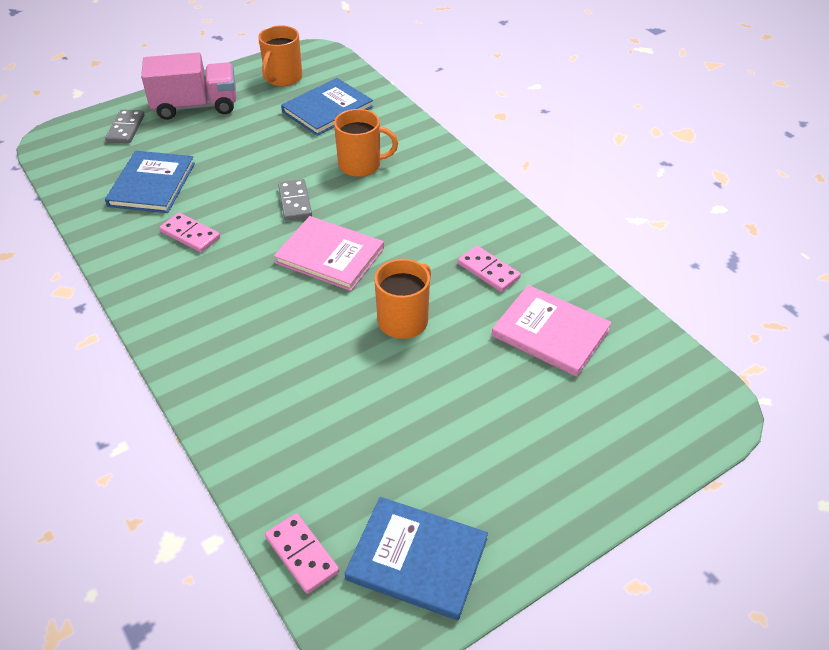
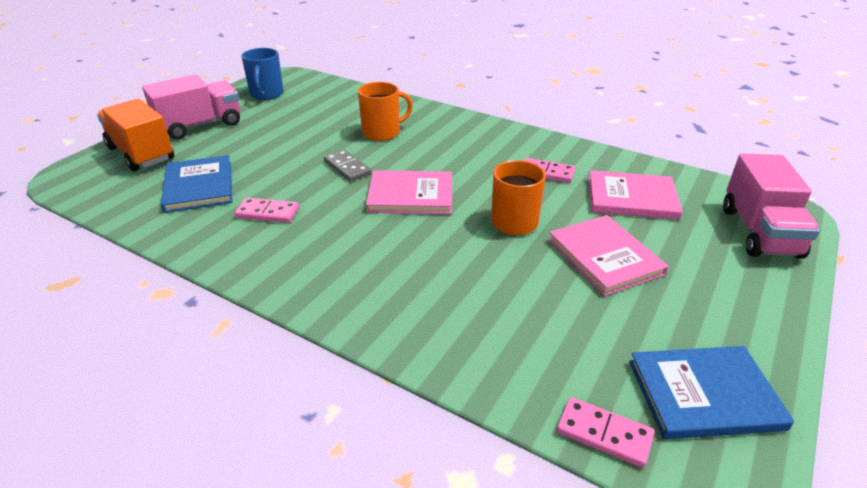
camera: 25 degrees left, 10 degrees down
grey domino [105,109,145,143] -> orange truck [97,99,174,171]
orange mug [258,25,302,86] -> blue mug [241,48,284,100]
blue book [281,78,373,136] -> none
none -> pink book [548,215,669,296]
none -> pink truck [723,154,820,259]

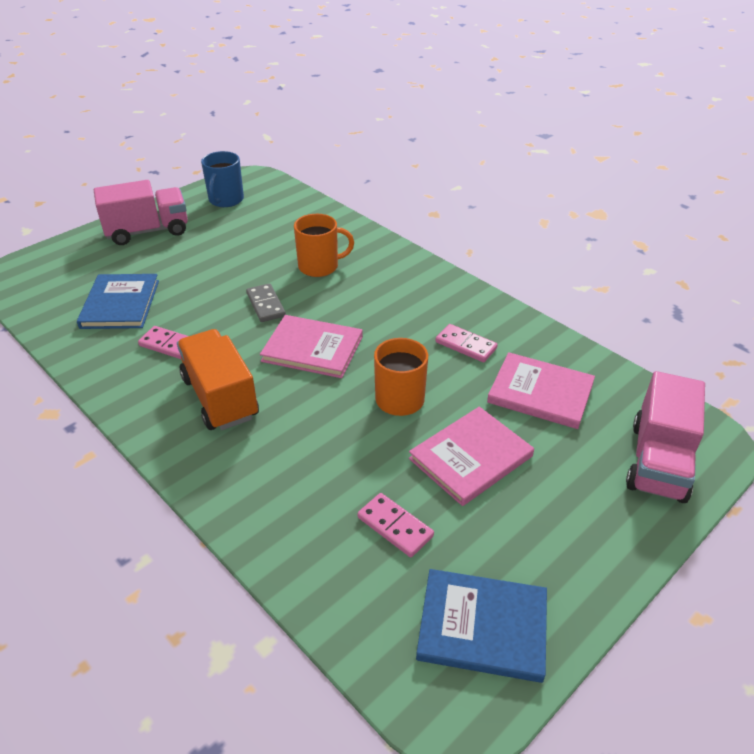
camera: 15 degrees right, 5 degrees up
orange truck [97,99,174,171] -> orange truck moved to [177,329,259,430]
pink book [548,215,669,296] -> pink book turned 60 degrees clockwise [409,407,534,506]
pink domino [557,397,655,468] -> pink domino moved to [358,493,434,557]

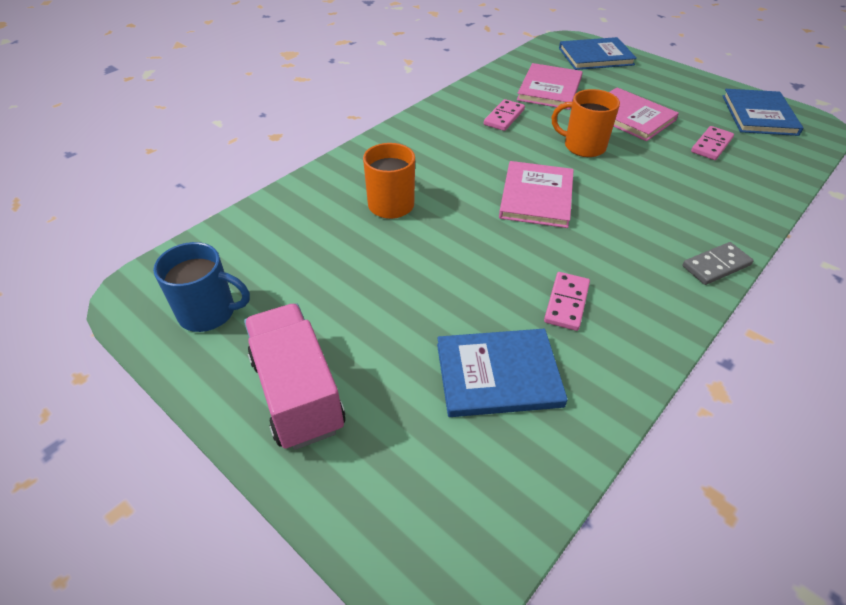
camera: 95 degrees left, 5 degrees up
orange truck [177,329,259,430] -> none
grey domino [246,283,286,322] -> grey domino moved to [683,242,754,285]
pink truck [626,371,705,503] -> blue book [559,37,637,70]

